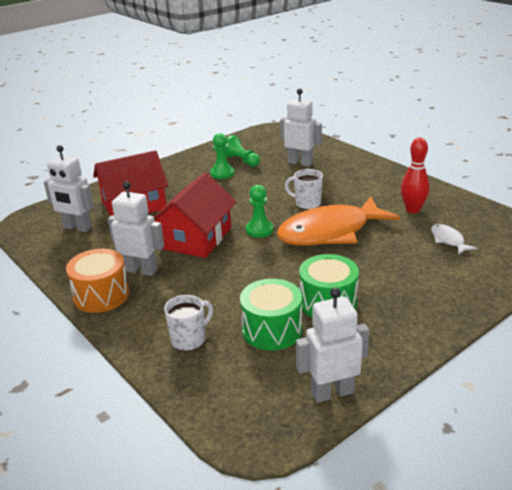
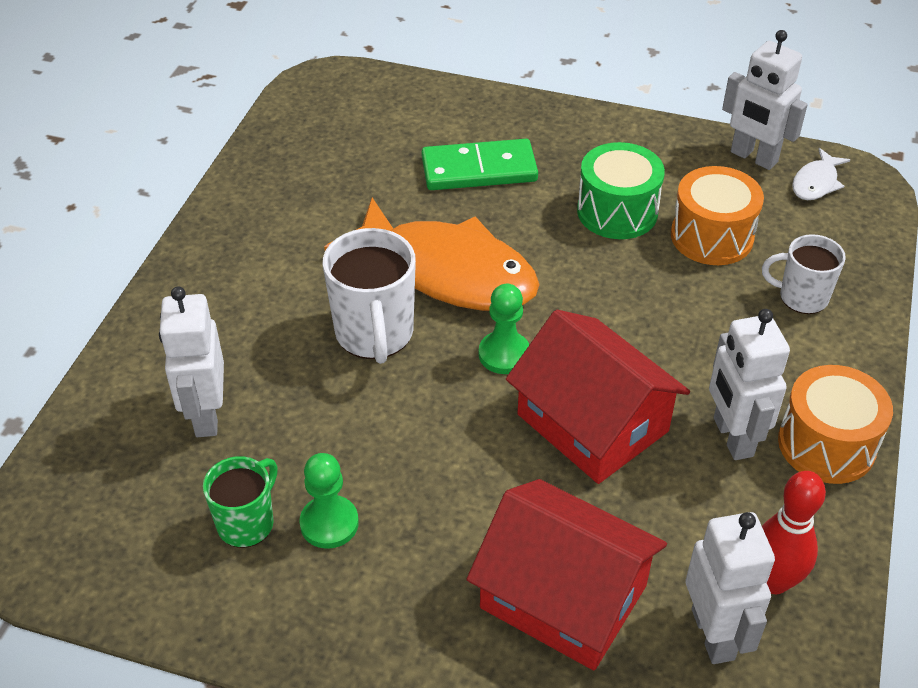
camera: 125 degrees left, 15 degrees up
red house [154,172,236,258] -> red house turned 60 degrees clockwise [506,310,690,484]
green pawn [225,135,260,167] -> green mug [203,456,278,548]
green drum [240,279,302,351] -> orange drum [671,166,764,265]
white mug [285,169,323,210] -> white mug [323,228,416,364], size x1.59
red bowling pin [401,138,430,213] -> red bowling pin moved to [762,471,826,594]
white fish [431,224,477,255] -> white fish moved to [792,148,850,200]
none -> green domino [421,139,538,190]

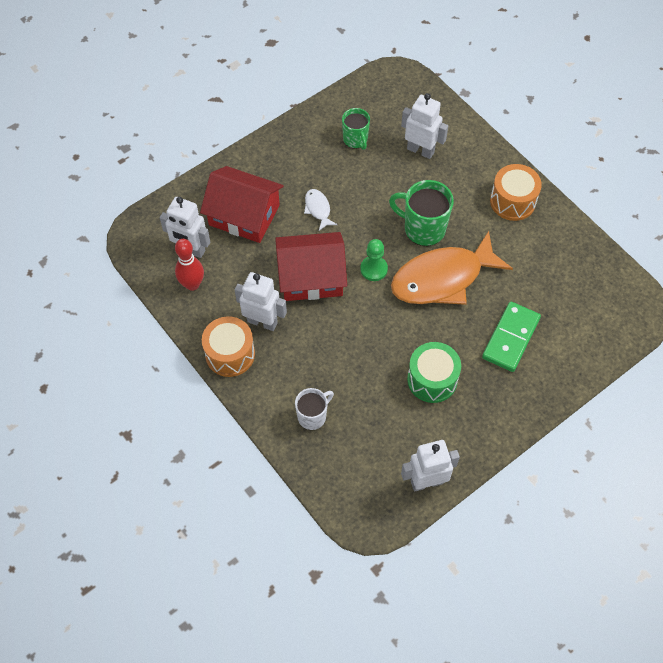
camera: 125 degrees right, 15 degrees up
green pawn [300,453,359,549] -> none
white mug [323,228,416,364] -> green mug [389,180,454,246]
red house [466,479,667,671] -> red house turned 45 degrees clockwise [200,166,284,243]
orange drum [671,166,764,265] -> orange drum moved to [490,164,542,221]
white fish [792,148,850,200] -> white fish moved to [304,189,338,231]

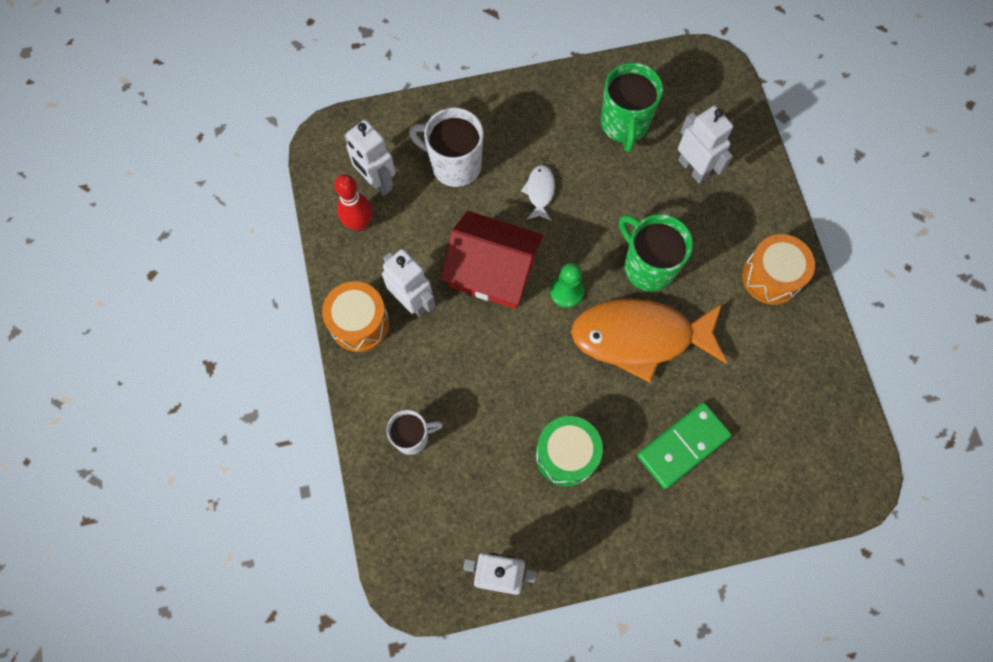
camera: 25 degrees right, 10 degrees up
red house [200,166,284,243] -> white mug [409,107,484,187]
green mug [342,108,370,150] -> green mug [600,62,663,152], size x1.59

